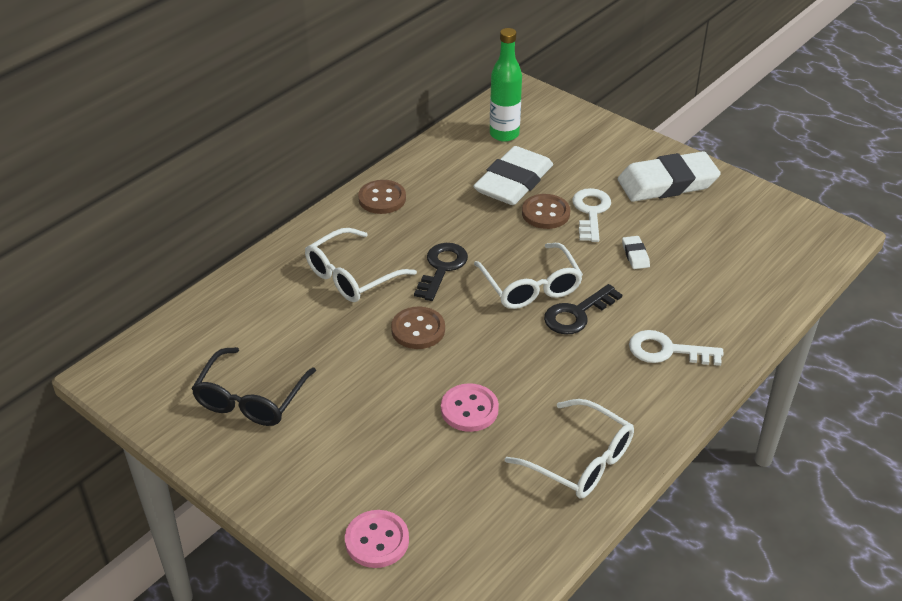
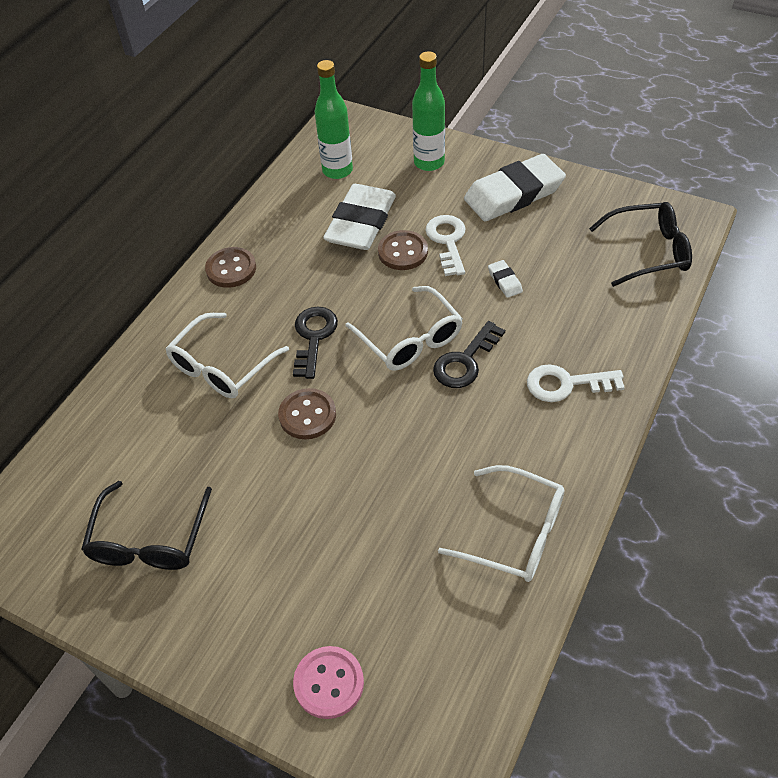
camera: 10 degrees left, 10 degrees up
pink button [441,383,499,432] -> none
none -> green bottle [412,51,445,171]
none -> black glasses [589,202,692,287]

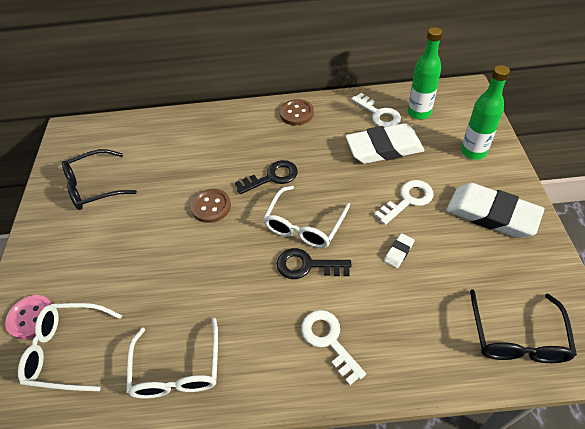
camera: 60 degrees right, 0 degrees up
white glasses [165,313,289,398] -> white glasses moved to [18,303,122,391]
brown button [378,230,428,270] -> none
black glasses [589,202,692,287] -> black glasses turned 45 degrees clockwise [470,289,577,363]
none -> white key [351,93,401,127]

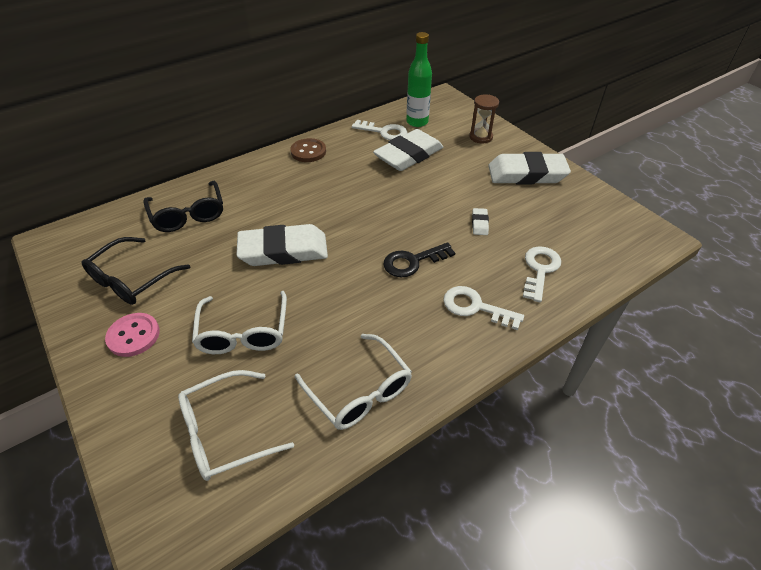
camera: 35 degrees left, 5 degrees down
pink button [5,295,52,340] -> pink button moved to [105,313,160,357]
brown button [191,189,231,223] -> white eraser [237,224,328,266]
black key [235,160,298,194] -> none
white glasses [263,186,350,248] -> white glasses moved to [192,291,287,354]
white key [374,180,434,225] -> white key moved to [523,246,561,302]
green bottle [461,65,510,160] -> brown hourglass [469,94,499,143]
black glasses [470,289,577,363] -> black glasses moved to [143,181,223,232]

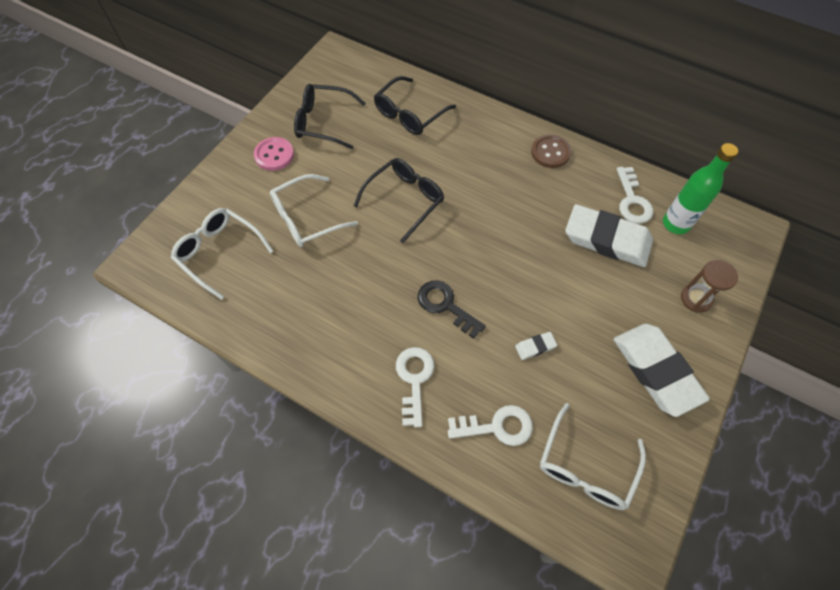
camera: 65 degrees right, 15 degrees up
white eraser [237,224,328,266] -> black glasses [354,158,444,243]
white glasses [295,334,412,430] -> white glasses moved to [540,403,646,510]

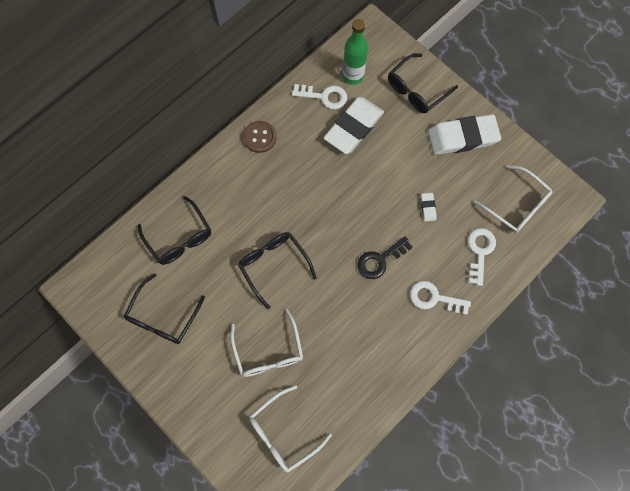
camera: 75 degrees left, 10 degrees up
pink button [254,137,294,171] -> none
brown hourglass [681,260,738,313] -> black glasses [388,53,458,113]

